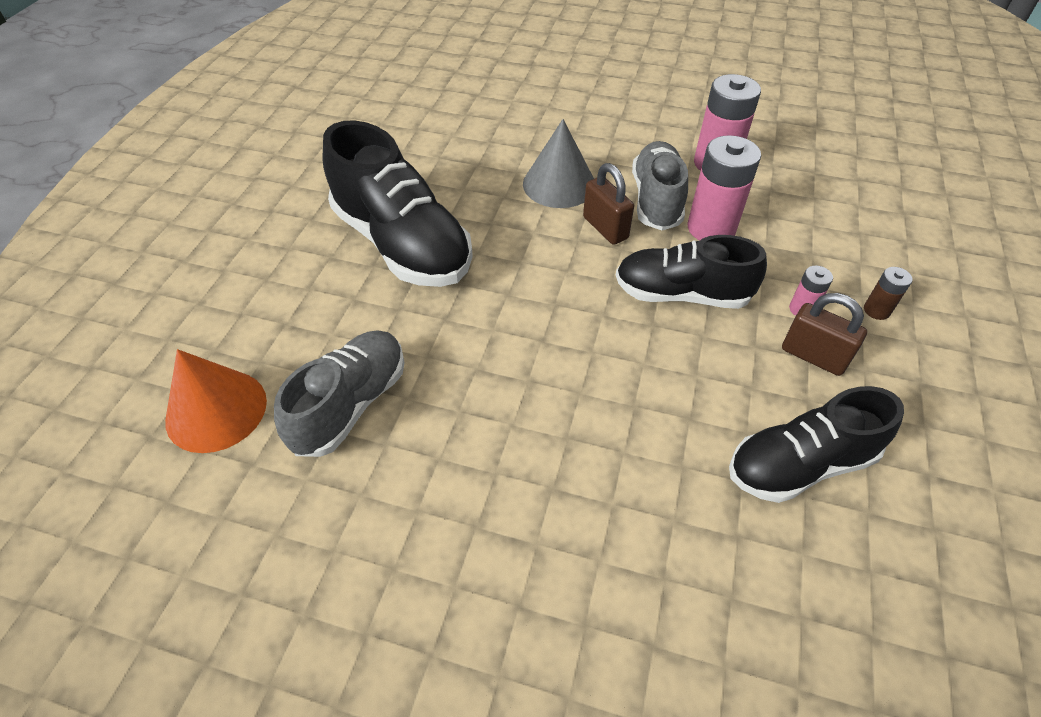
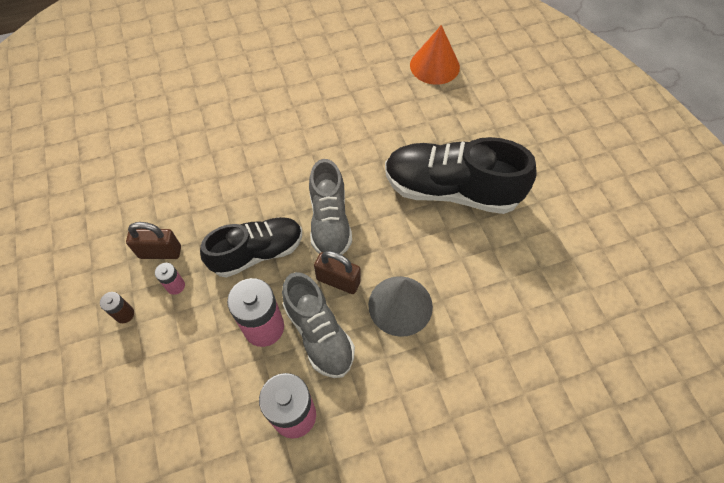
camera: 145 degrees right, 10 degrees up
grey shoe [274,331,405,457] -> grey shoe moved to [309,159,352,255]
black shoe [729,386,904,503] -> none

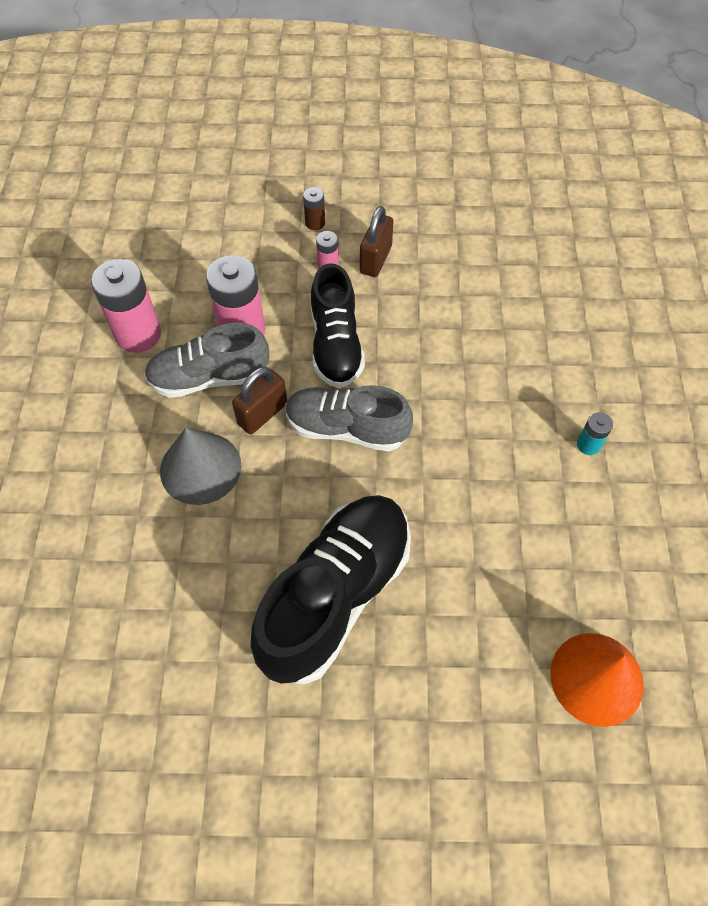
camera: 110 degrees right, 0 degrees up
none -> turquoise battery [577,412,613,455]

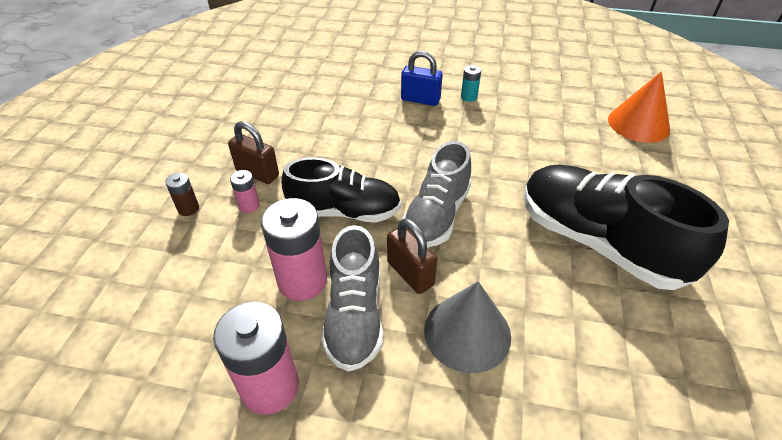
camera: 80 degrees left, 15 degrees down
none -> blue padlock [401,51,443,106]

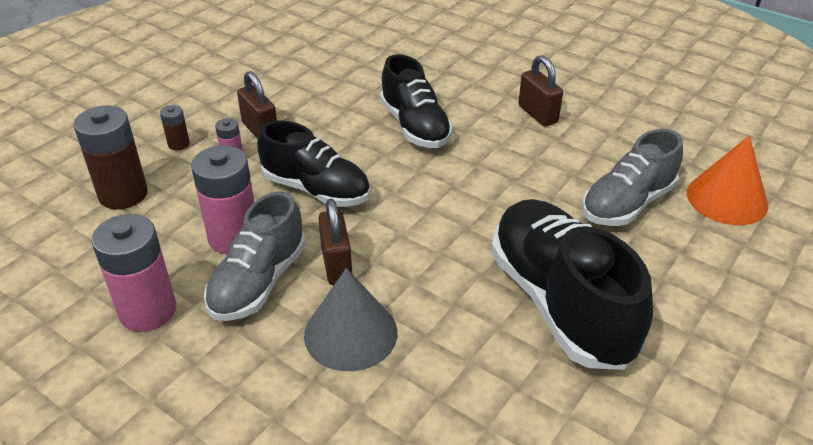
camera: 25 degrees right, 5 degrees down
blue padlock [401,51,443,106] -> none
grey shoe [402,141,471,247] -> grey shoe moved to [582,129,683,226]
turquoise battery [461,65,481,102] -> brown padlock [518,55,563,127]
none -> brown battery [74,106,148,210]
none -> black shoe [380,54,453,148]

